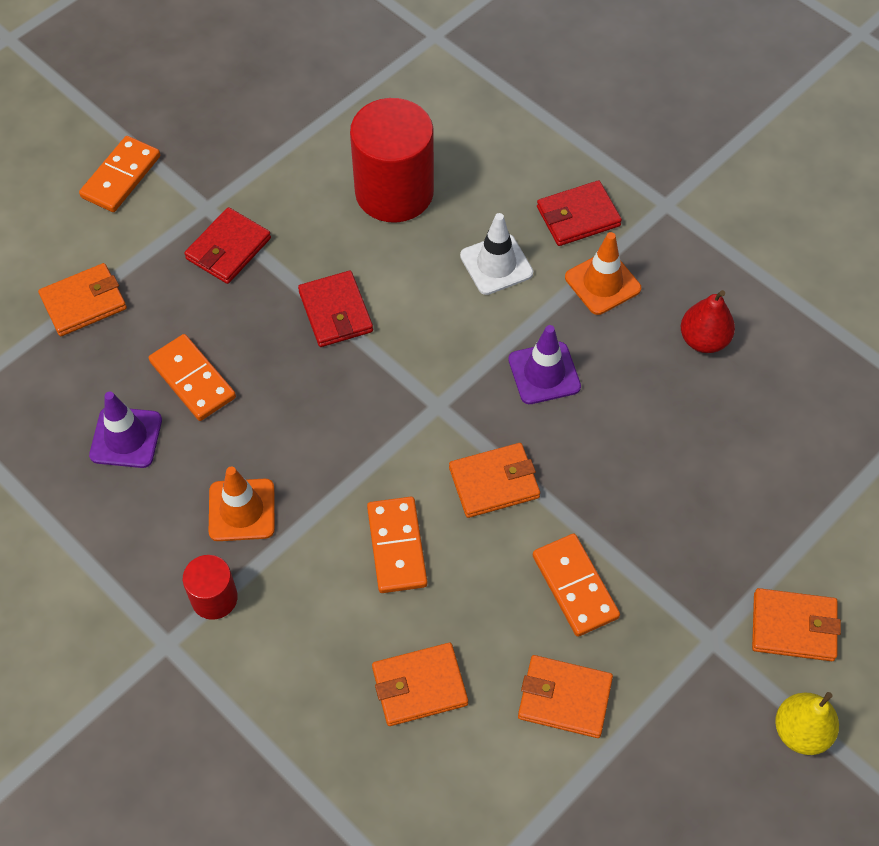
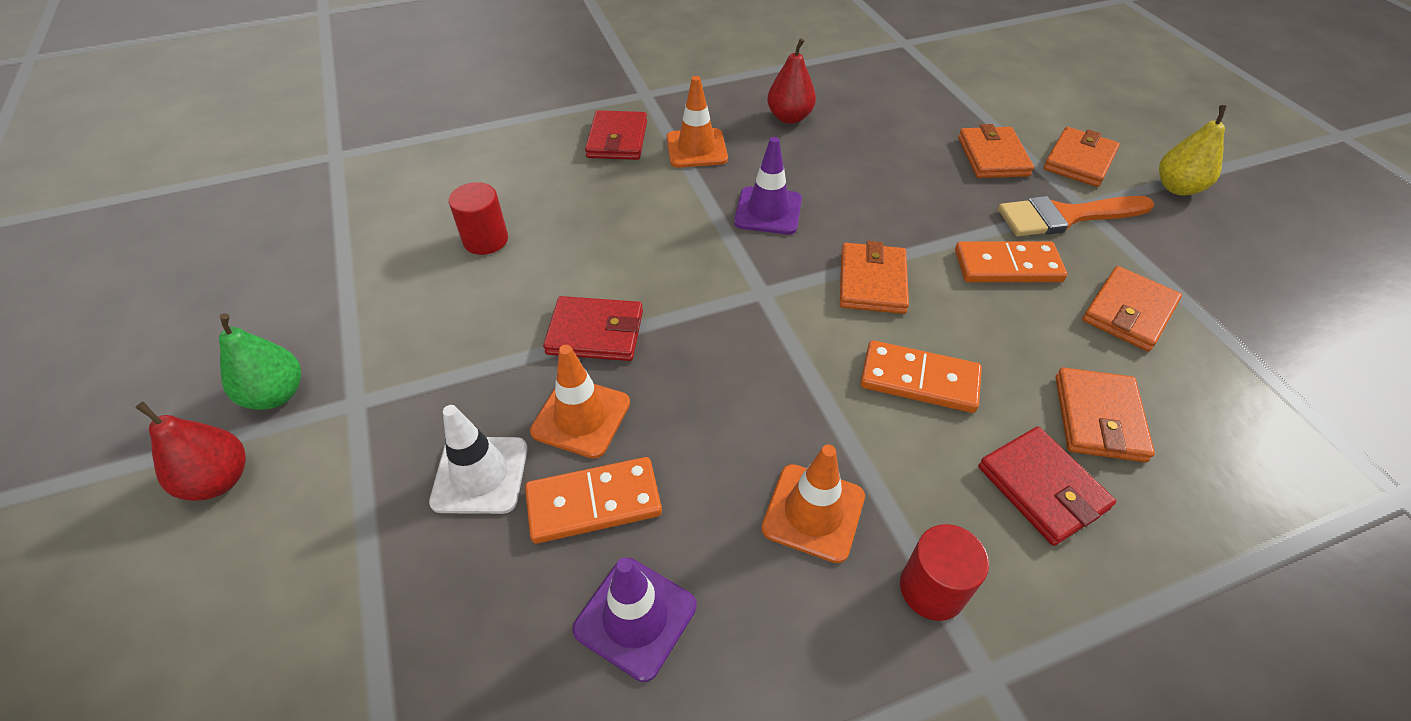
camera: 65 degrees left, 10 degrees down
orange wallet [38,263,127,336] -> orange wallet moved to [958,124,1034,178]
orange domino [79,136,160,212] -> red pear [135,402,246,501]
red wallet [184,207,271,284] -> red wallet moved to [978,426,1116,546]
red cylinder [350,98,434,222] -> red cylinder [449,182,508,255], size x0.50
white traffic cone [460,213,533,295] -> white traffic cone moved to [429,405,528,514]
none -> green pear [219,313,301,410]
none -> orange traffic cone [530,345,630,459]
none -> orange brush [998,196,1154,236]

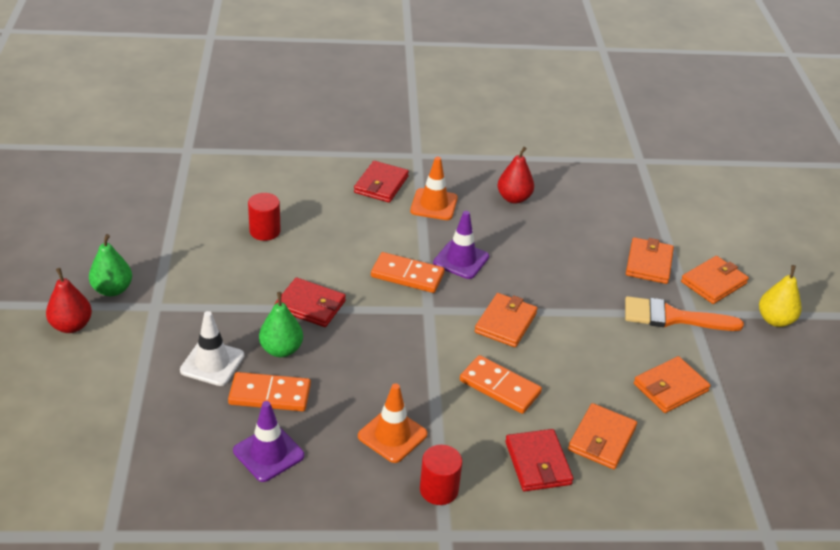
camera: 15 degrees right, 10 degrees down
orange traffic cone [530,345,630,459] -> green pear [259,292,303,357]
orange domino [955,241,1067,282] -> orange domino moved to [371,252,445,293]

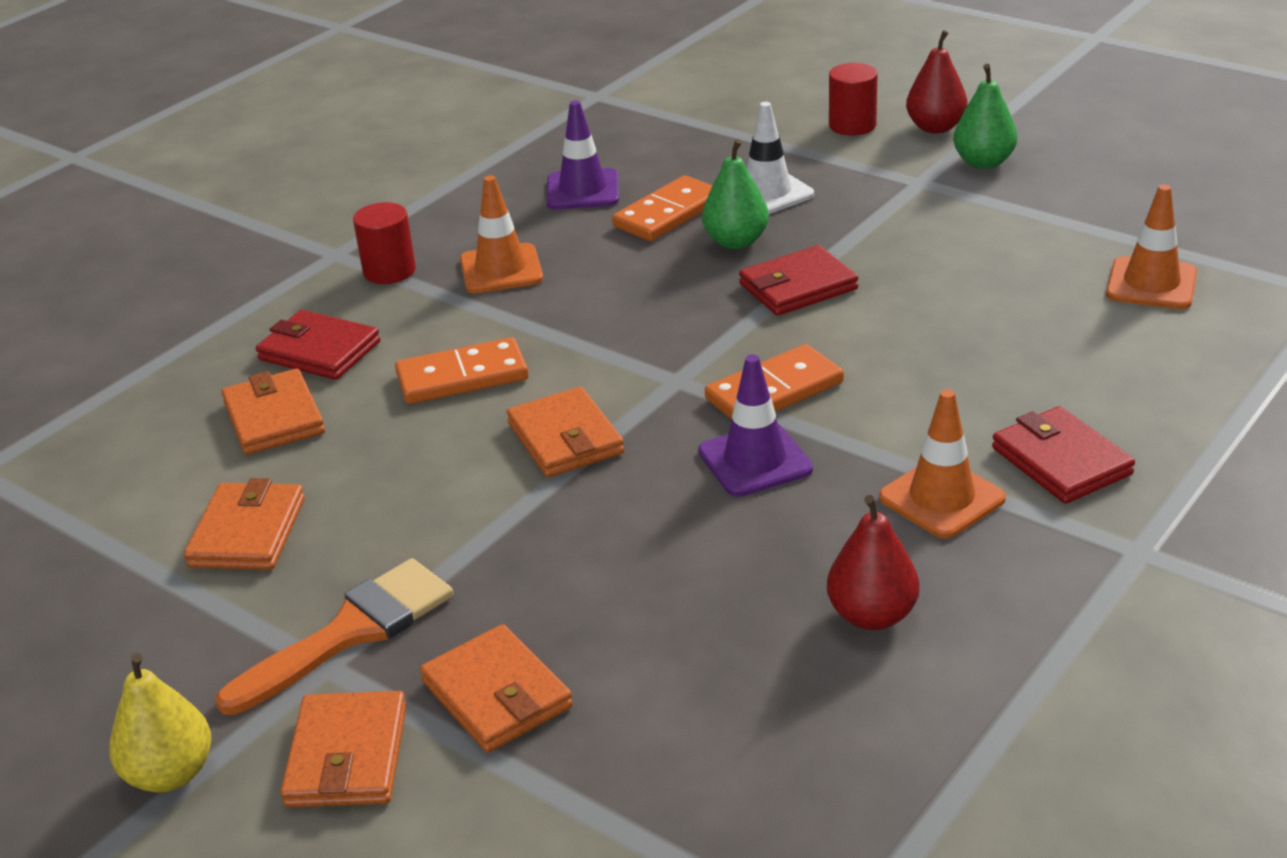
camera: 135 degrees right, 5 degrees down
red cylinder [248,193,281,241] -> red cylinder moved to [829,63,878,135]
none -> orange traffic cone [1106,184,1197,309]

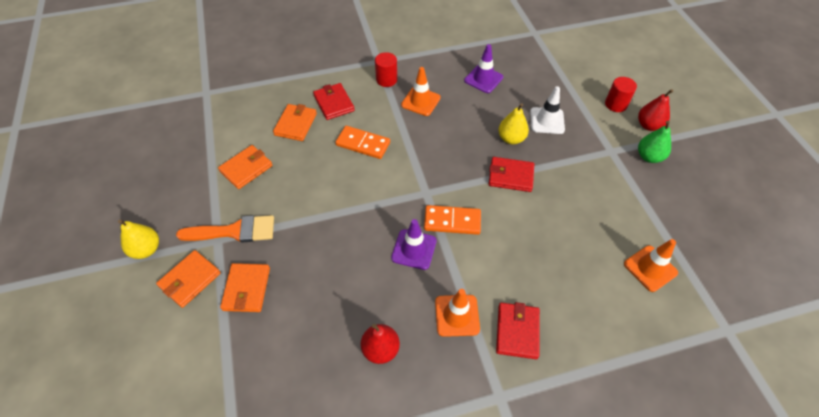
camera: 35 degrees right, 20 degrees up
orange wallet [507,387,624,477] -> none
orange domino [612,175,713,241] -> none
green pear [702,139,769,249] -> yellow pear [498,103,529,144]

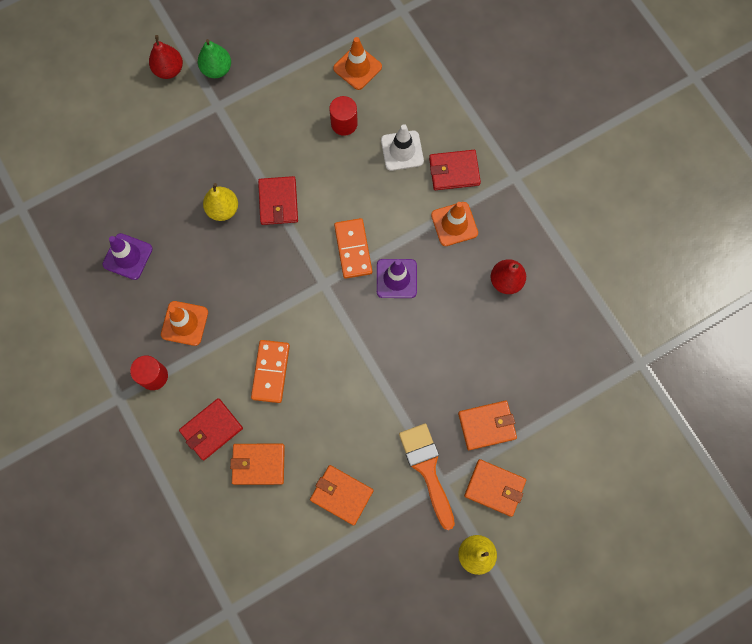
camera: 105 degrees left, 20 degrees up
white traffic cone [530,86,565,134] -> white traffic cone moved to [381,124,424,171]
red cylinder [605,77,637,112] -> red cylinder moved to [329,96,358,136]

